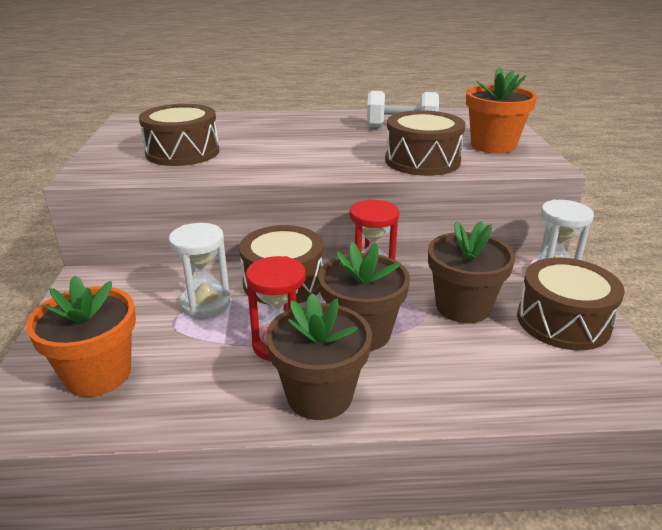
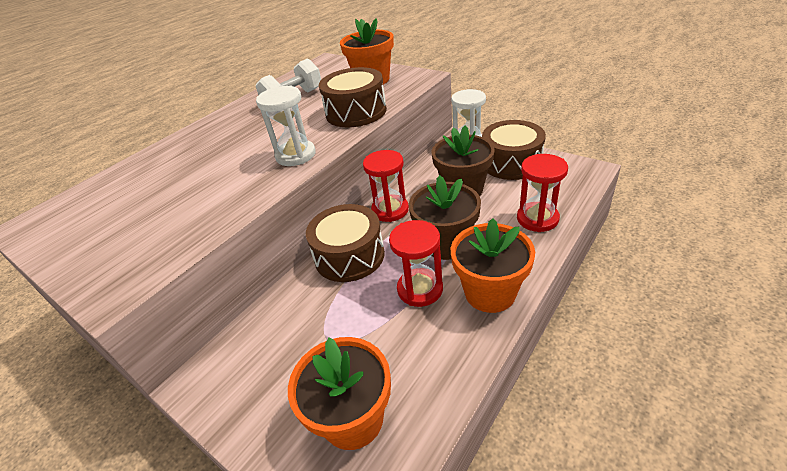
camera: 45 degrees left, 10 degrees up
brown drum [139,104,219,166] -> none
white hourglass [169,223,231,318] -> white hourglass moved to [256,86,316,166]
brown flower pot [266,293,372,420] -> orange flower pot [451,218,535,313]
none -> red hourglass [517,154,568,232]

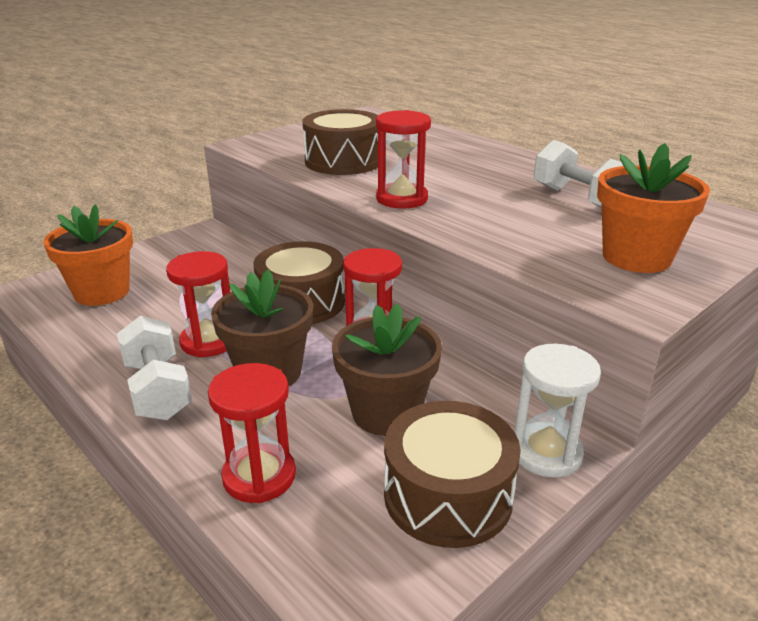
camera: 95 degrees right, 10 degrees down
white hourglass [256,86,316,166] -> red hourglass [376,110,431,208]
brown drum [319,67,387,127] -> brown drum moved to [303,109,378,175]
orange flower pot [451,218,535,313] -> white dumbbell [117,316,192,420]

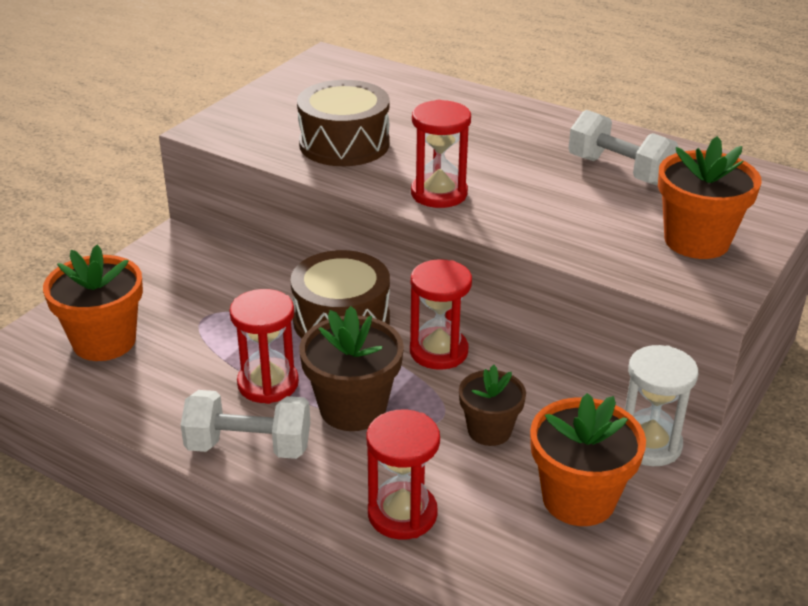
camera: 15 degrees left, 5 degrees up
white dumbbell [117,316,192,420] -> white dumbbell turned 45 degrees counterclockwise [181,390,310,459]
brown flower pot [332,304,442,436] -> brown flower pot [459,365,526,446], size x0.64
brown drum [384,401,521,548] -> orange flower pot [530,393,646,526]

